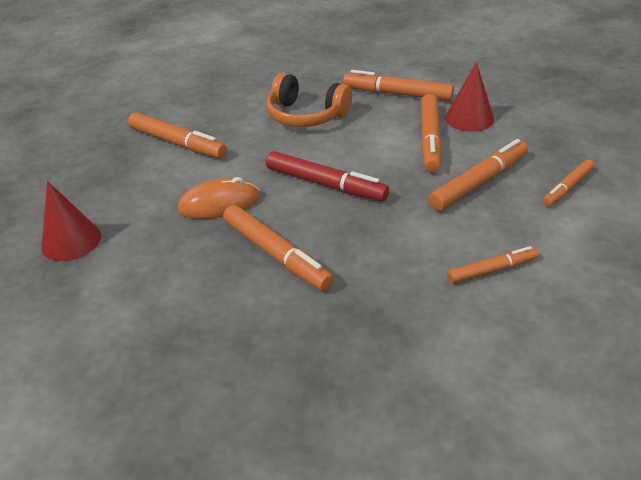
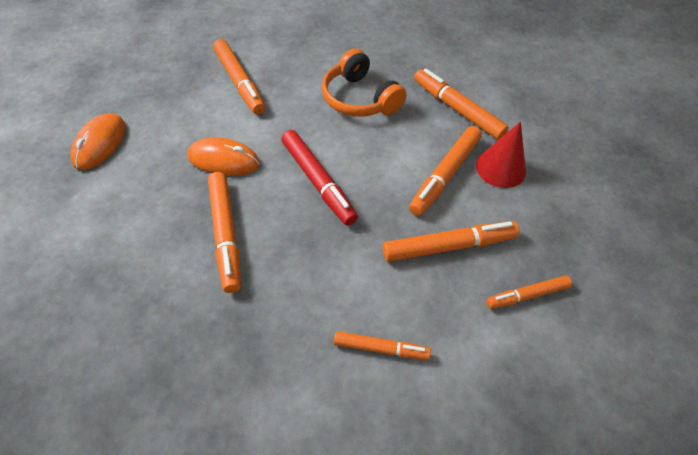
camera: 25 degrees right, 15 degrees up
red cone [41,181,101,261] -> orange mouse [70,113,126,170]

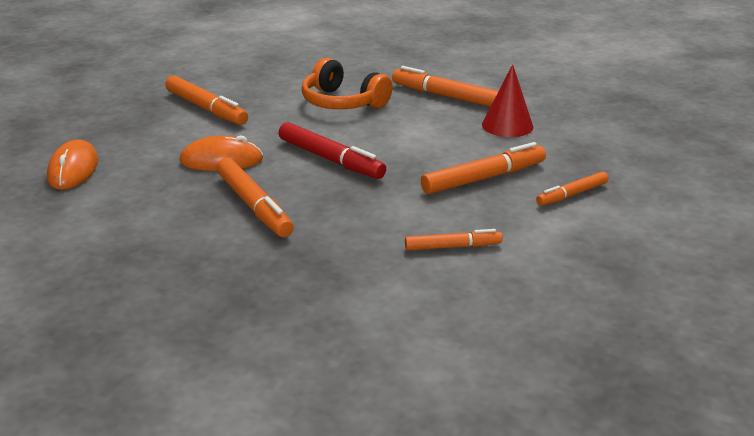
camera: 15 degrees left, 25 degrees down
orange marker [409,126,482,216] -> none

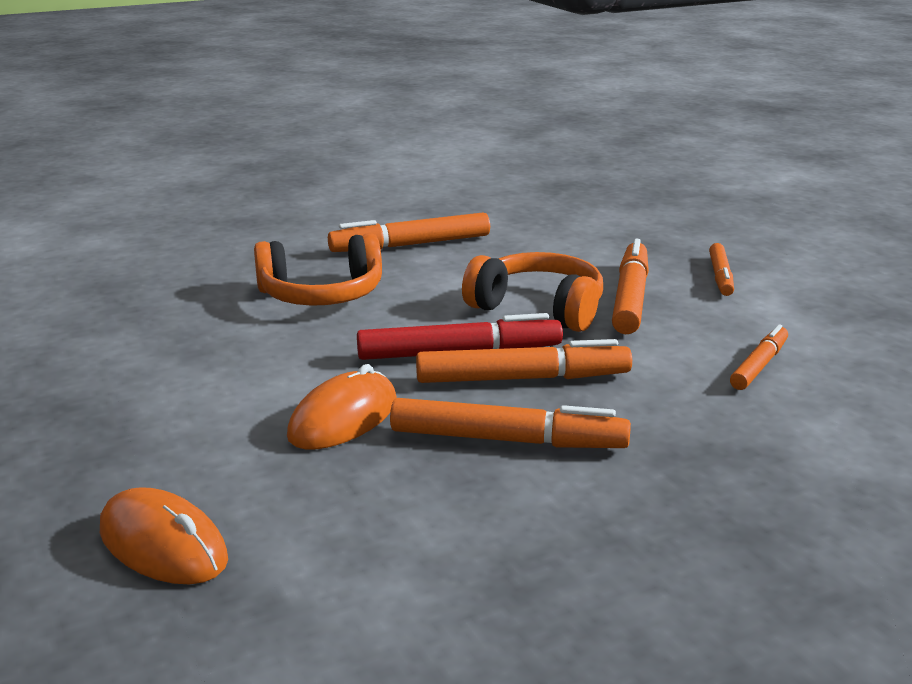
camera: 50 degrees left, 5 degrees down
orange marker [165,75,248,125] -> orange marker moved to [416,339,632,383]
red cone [482,64,533,137] -> none
none -> orange headphones [462,252,603,332]

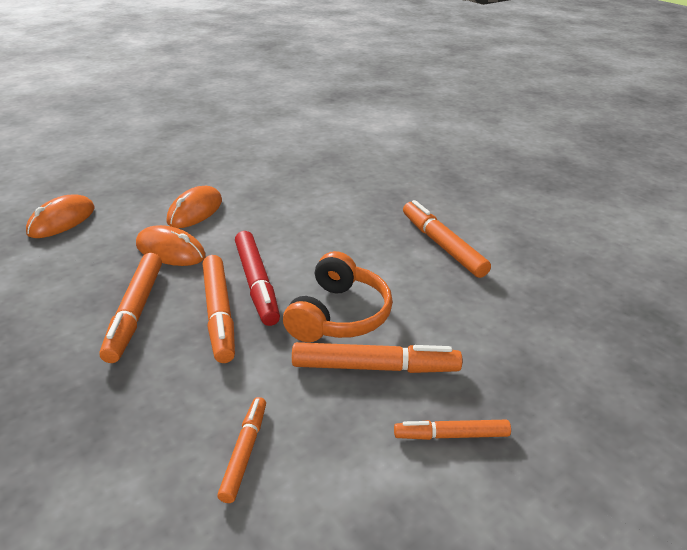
camera: 80 degrees right, 10 degrees up
orange headphones [254,233,382,306] -> none
orange marker [730,324,788,390] -> orange marker turned 105 degrees counterclockwise [217,397,266,503]
none -> orange mouse [167,186,222,228]

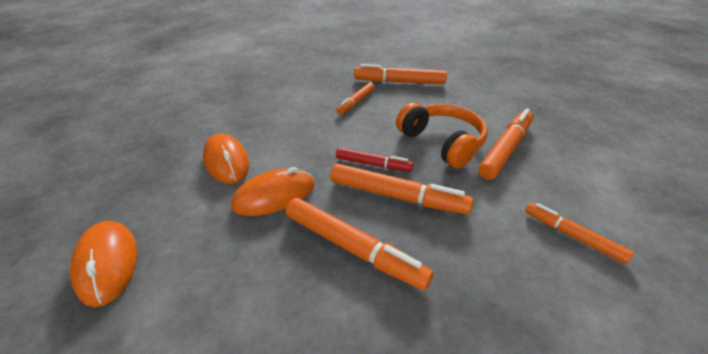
camera: 55 degrees left, 5 degrees up
red marker [235,231,280,326] -> red marker [336,148,413,171], size x0.61
orange marker [394,420,511,440] -> orange marker moved to [336,83,375,115]

